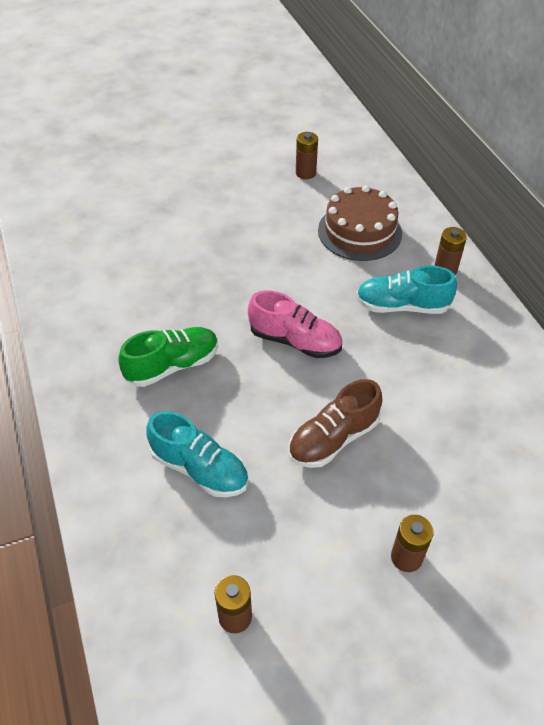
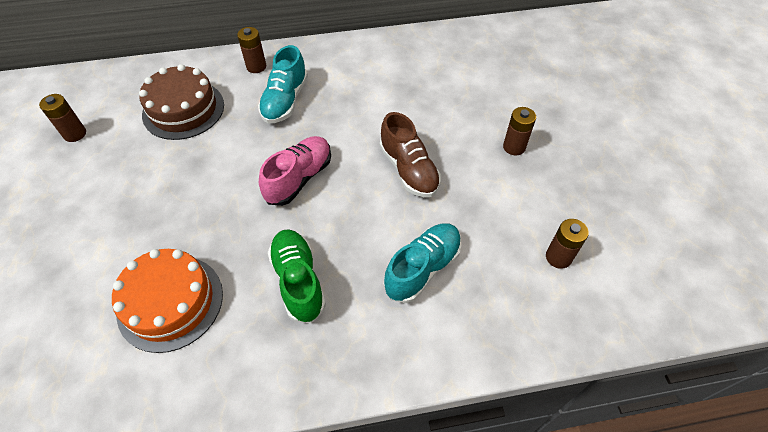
camera: 80 degrees left, 5 degrees up
none -> orange cake [112,249,223,353]

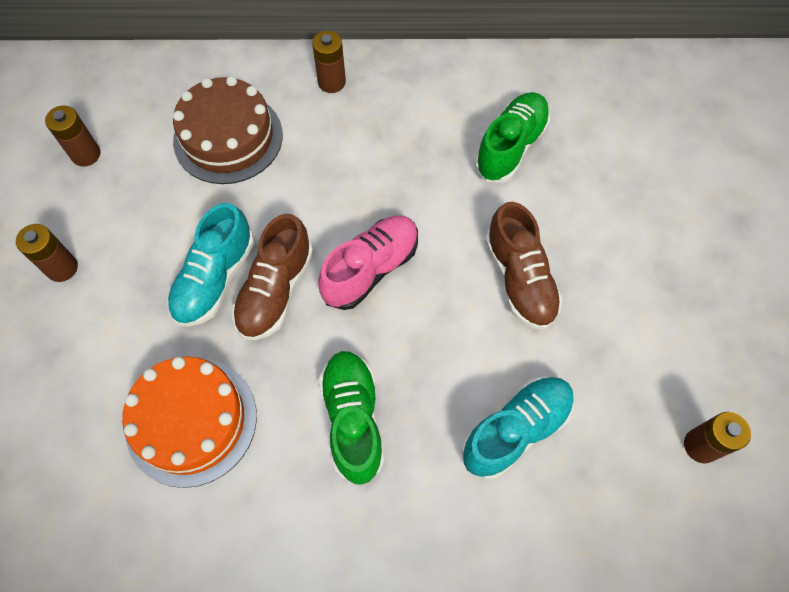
camera: 10 degrees right, 10 degrees up
turquoise shoe [258,45,308,123] -> turquoise shoe moved to [167,203,254,327]
brown battery [503,107,536,155] -> brown battery moved to [16,224,78,282]
none -> brown shoe [232,214,313,340]
none -> green shoe [474,92,550,183]

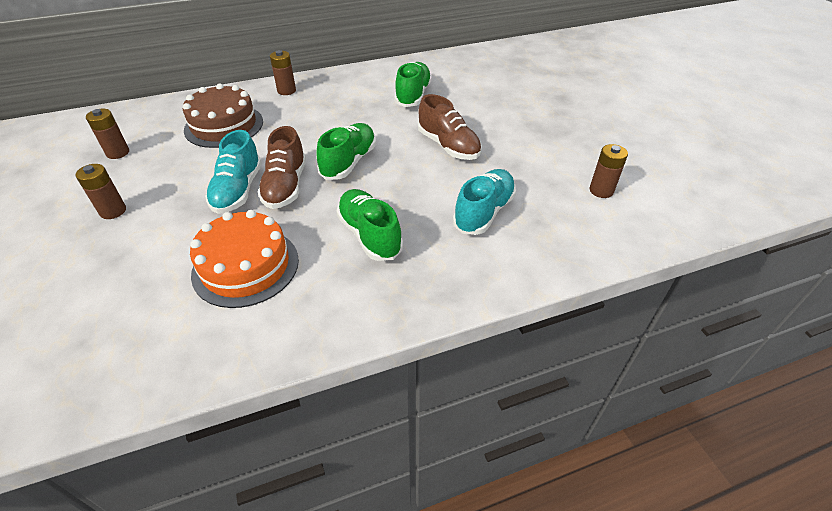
camera: 20 degrees left, 20 degrees down
pink shoe [318,215,418,310] -> green shoe [316,123,376,180]

